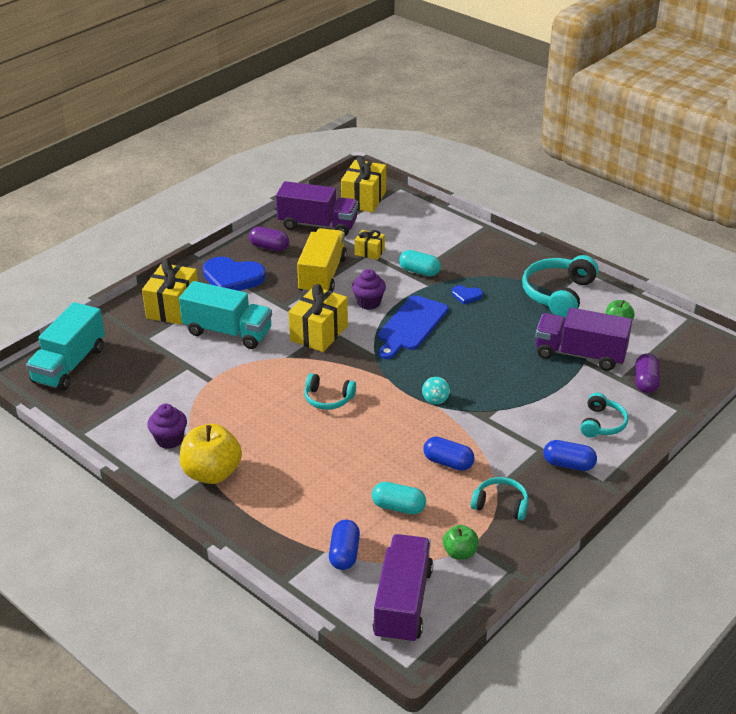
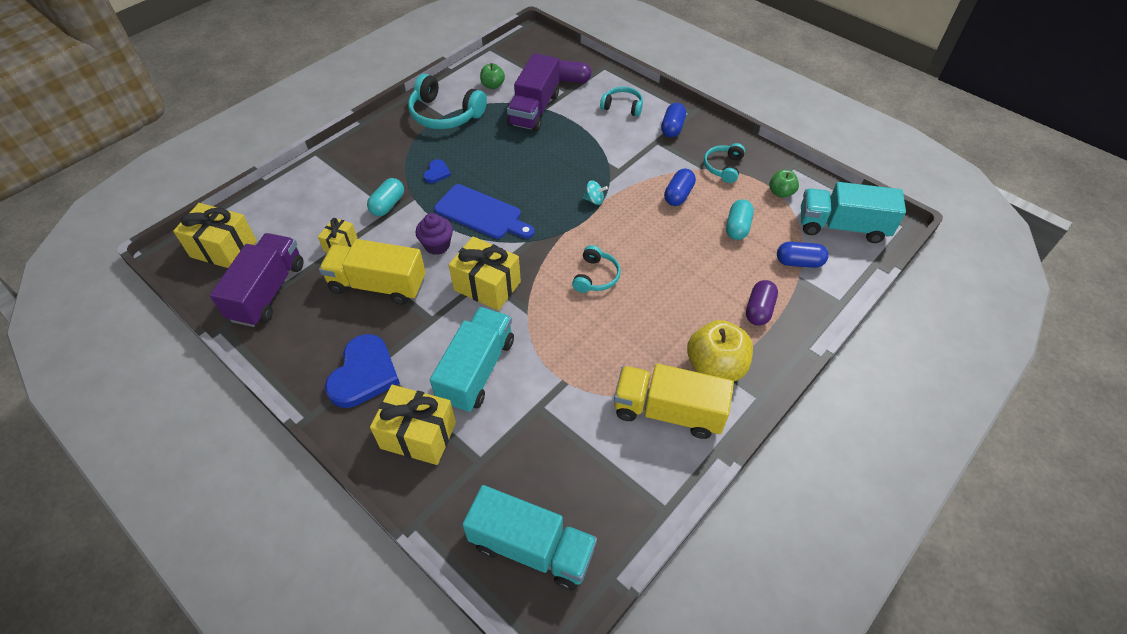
camera: 90 degrees left, 15 degrees up
purple cupcake [147,404,187,449] -> yellow truck [614,364,734,439]
purple capsule [249,226,289,251] -> purple capsule moved to [746,280,778,326]
purple truck [373,534,433,644] -> turquoise truck [801,182,906,243]

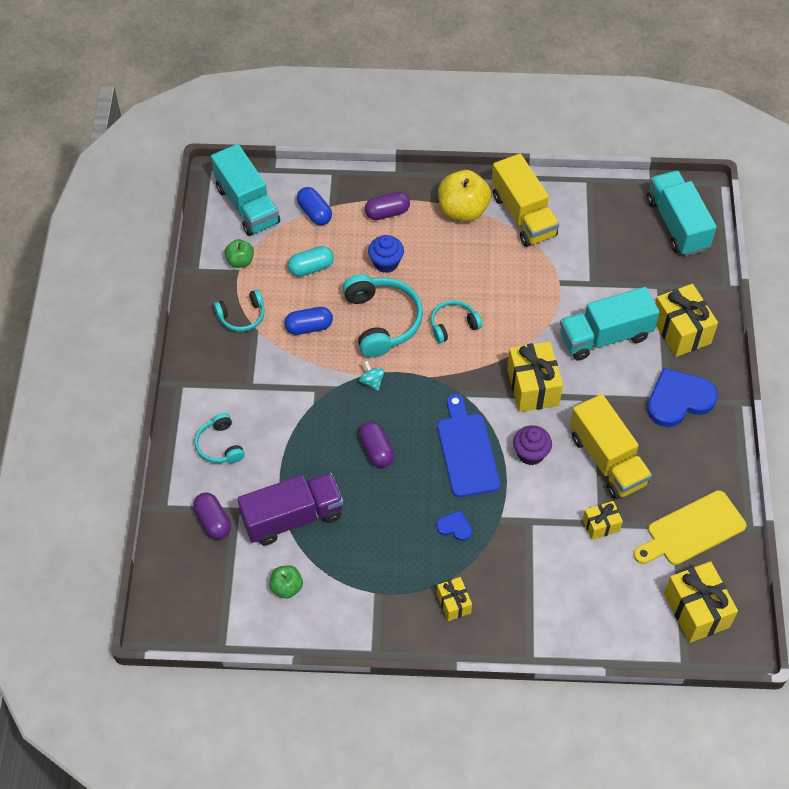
camera: 130 degrees left, 5 degrees up
purple truck [210,233,304,327] -> yellow cutting board [634,490,746,565]
turquoise capsule [367,178,404,216] -> none
turquoise headphones [408,74,487,129] -> turquoise headphones moved to [343,274,423,357]
blue heart [423,159,451,183] -> blue heart turned 45 degrees clockwise [436,510,472,541]
blue capsule [661,103,686,138] -> none
none -> purple capsule [359,421,394,468]
none -> blue cupcake [368,235,404,273]
none -> yellow gift [437,577,472,621]

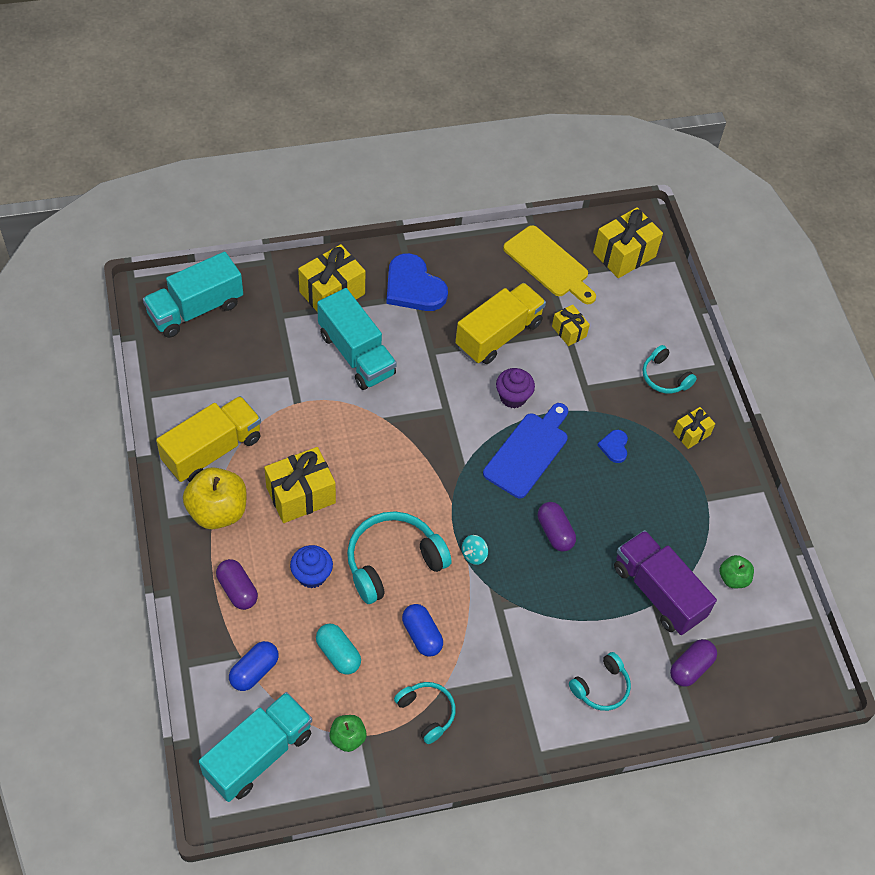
camera: 110 degrees left, 0 degrees up
purple capsule [359,421,394,468] -> purple capsule turned 75 degrees counterclockwise [538,502,576,552]
turquoise headphones [431,300,482,343] -> turquoise headphones moved to [643,345,697,393]
blue cutting board [437,394,500,497] -> blue cutting board turned 150 degrees clockwise [483,403,568,498]
yellow gift [507,341,563,412] -> yellow gift moved to [264,447,336,523]

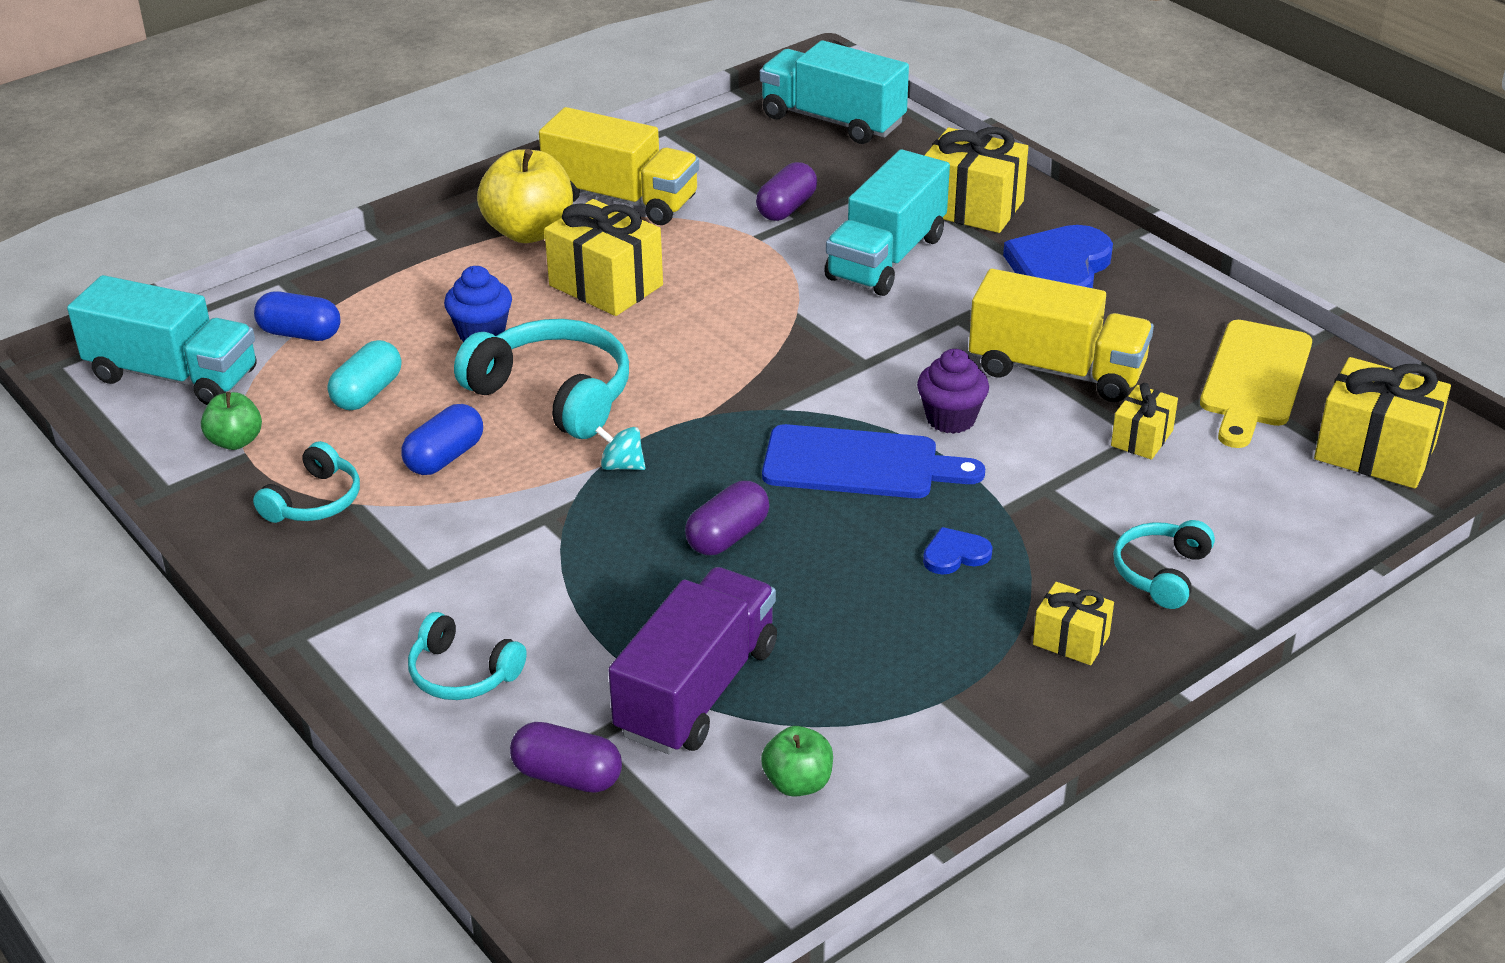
camera: 70 degrees right, 20 degrees down
purple capsule [216,559,258,610] -> purple capsule moved to [756,162,817,221]

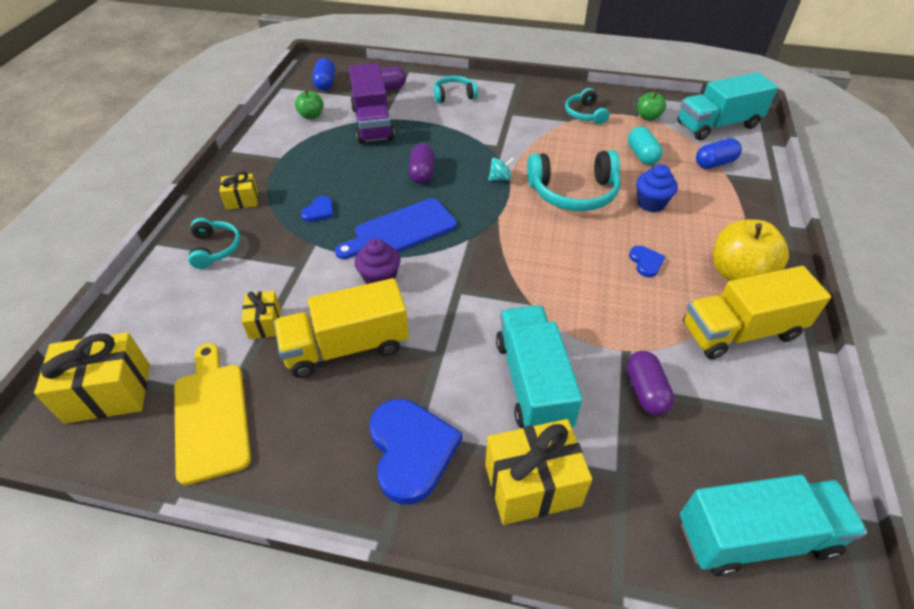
camera: 140 degrees right, 10 degrees up
blue capsule [401,404,483,475] -> blue capsule moved to [312,58,335,90]
yellow gift [544,199,663,316] -> blue heart [629,246,665,277]

